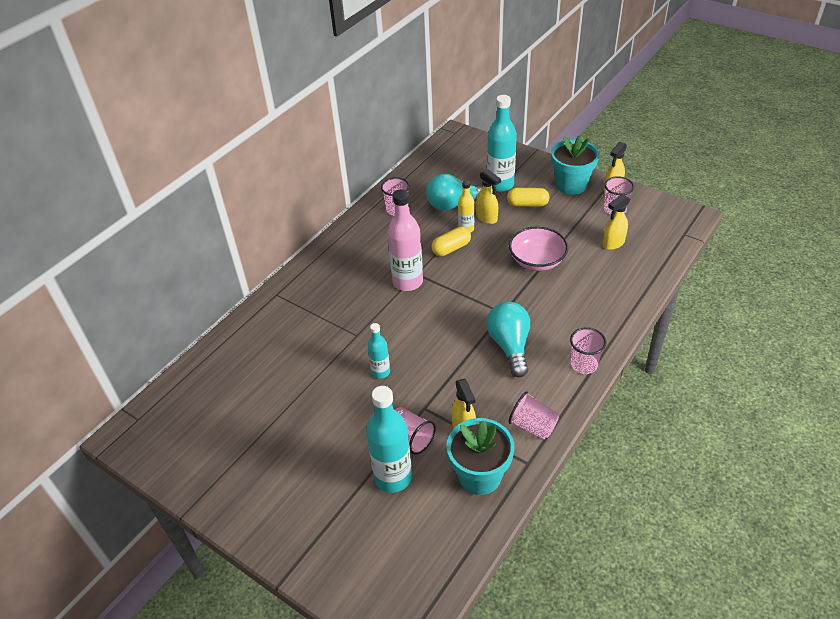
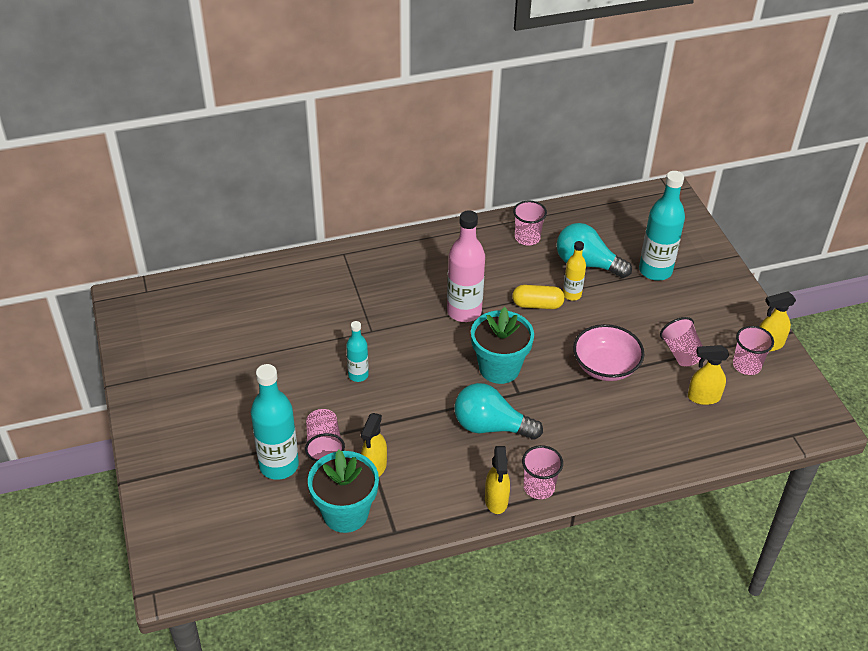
camera: 35 degrees right, 0 degrees up
yellow spray bottle [476,169,501,224] -> yellow spray bottle moved to [485,446,510,514]
turquoise light bulb [487,302,530,377] -> turquoise light bulb turned 105 degrees counterclockwise [455,383,543,440]
yellow capsule [507,188,550,207] -> none
pink cup [508,391,559,439] -> pink cup moved to [660,317,703,366]
turquoise flower pot [551,134,599,195] -> turquoise flower pot moved to [471,307,534,384]

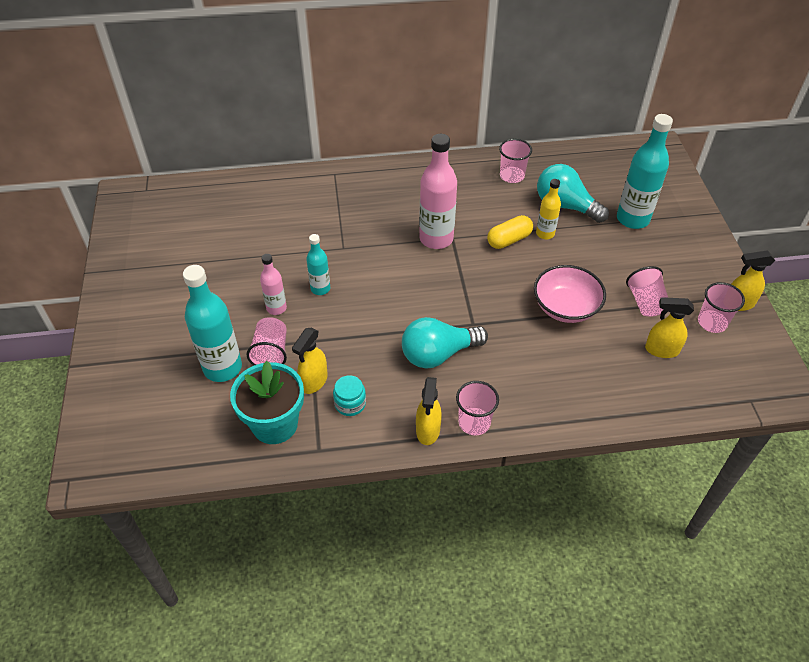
camera: 10 degrees right, 5 degrees up
turquoise light bulb [455,383,543,440] -> turquoise light bulb turned 45 degrees counterclockwise [402,317,488,369]
turquoise flower pot [471,307,534,384] -> none
yellow capsule [512,285,565,309] -> yellow capsule turned 45 degrees counterclockwise [487,215,533,249]
none -> pink bottle [260,254,287,315]
none -> turquoise jar [333,375,366,416]

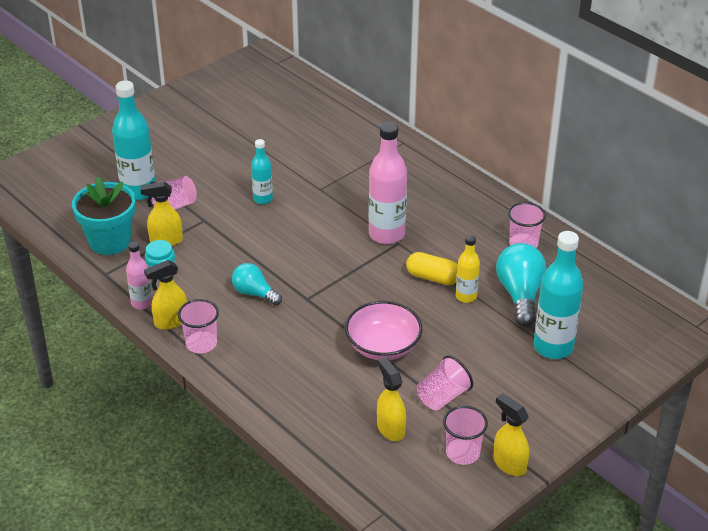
camera: 55 degrees right, 10 degrees down
pink bottle [260,254,287,315] -> pink bottle moved to [126,242,152,310]
turquoise light bulb [402,317,488,369] -> turquoise light bulb [232,263,282,305], size x0.63

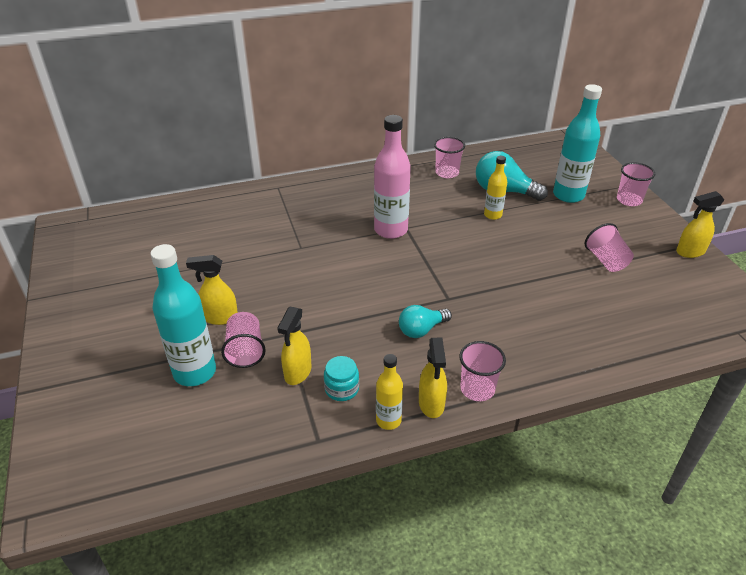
camera: 65 degrees left, 0 degrees up
turquoise flower pot [72,176,136,255] -> none
pink bottle [126,242,152,310] -> yellow bottle [376,354,403,430]
turquoise bottle [251,139,273,204] -> none
pink bowl [345,301,422,360] -> none
yellow spray bottle [377,357,406,441] -> yellow spray bottle moved to [186,255,238,325]
yellow capsule [406,252,458,285] -> none
pink cup [443,406,488,465] -> pink cup moved to [617,162,655,206]

